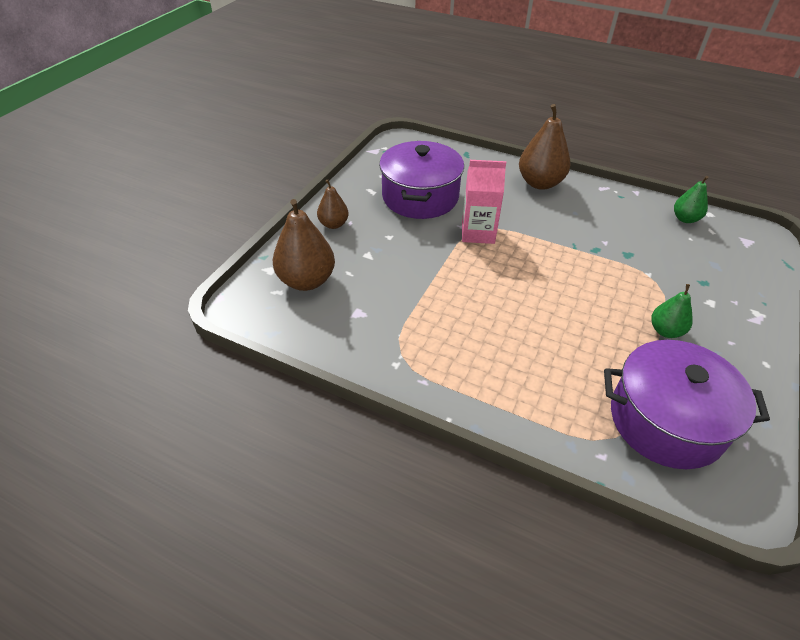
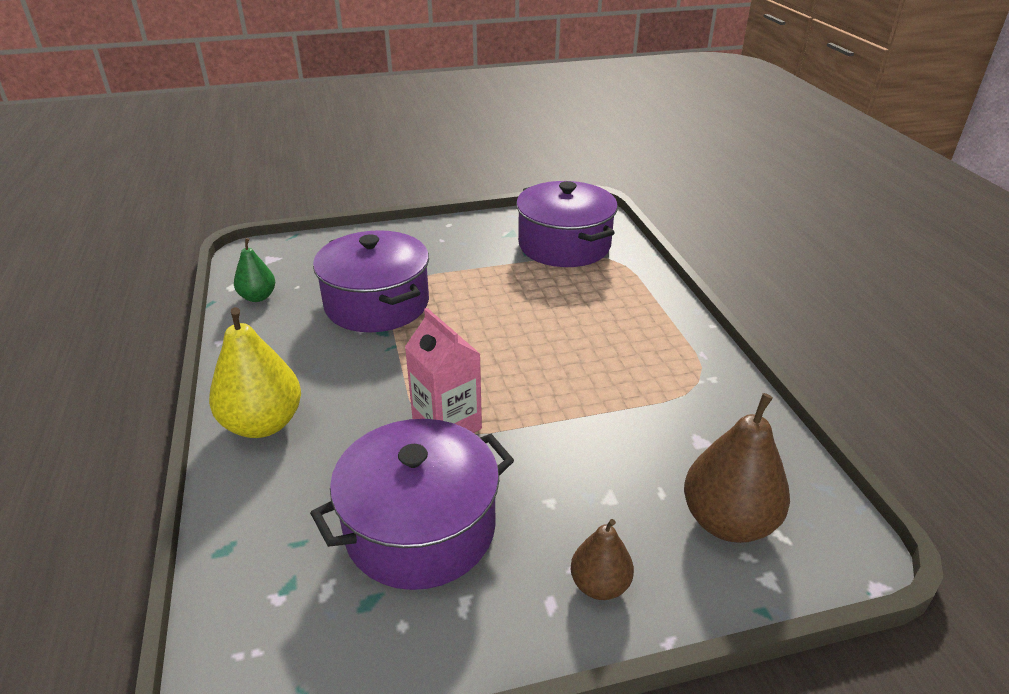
camera: 130 degrees left, 10 degrees down
brown pear [519,104,571,190] -> yellow pear [209,307,301,438]
green pear [651,284,693,338] -> none
none -> purple pot [313,230,429,332]

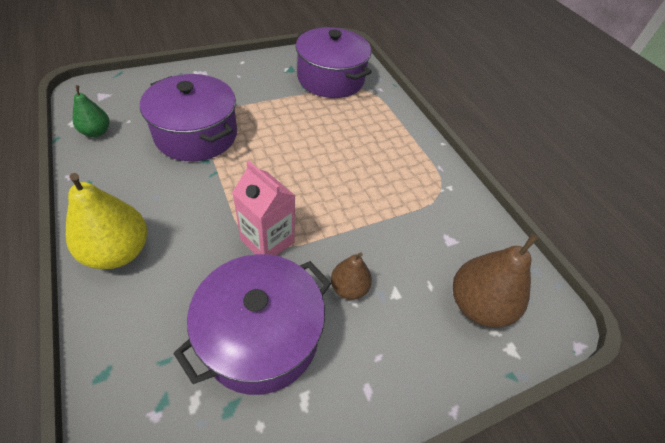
camera: 15 degrees left, 15 degrees up
brown pear [571,519,634,600] -> brown pear moved to [331,252,372,300]

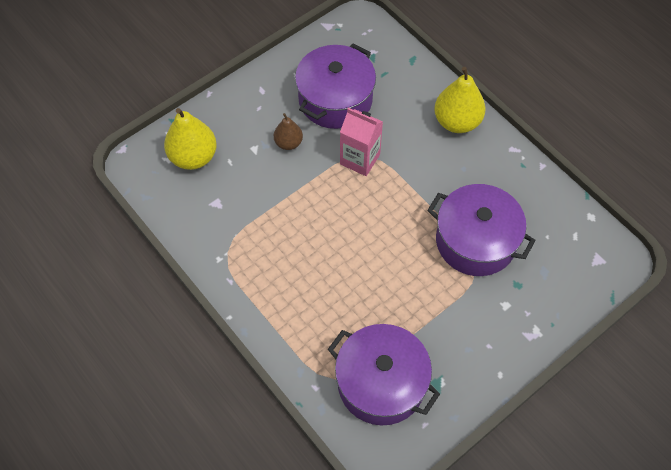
camera: 170 degrees right, 10 degrees up
green pear [73,85,109,137] -> none
brown pear [453,234,539,328] -> yellow pear [164,108,217,170]

